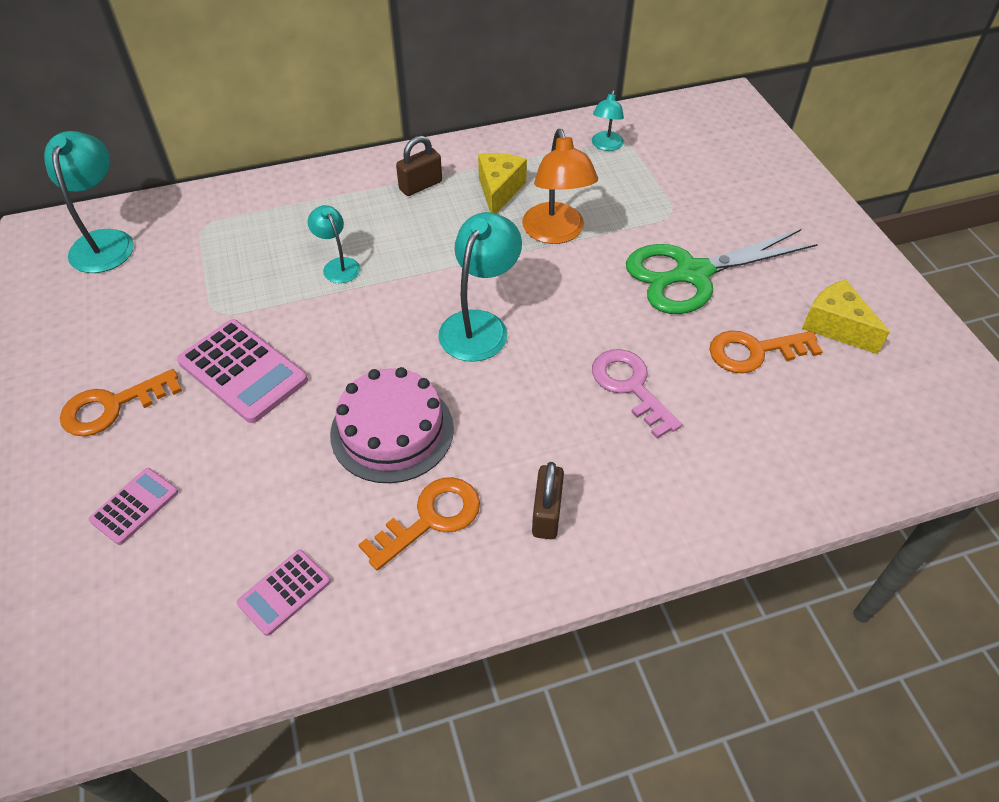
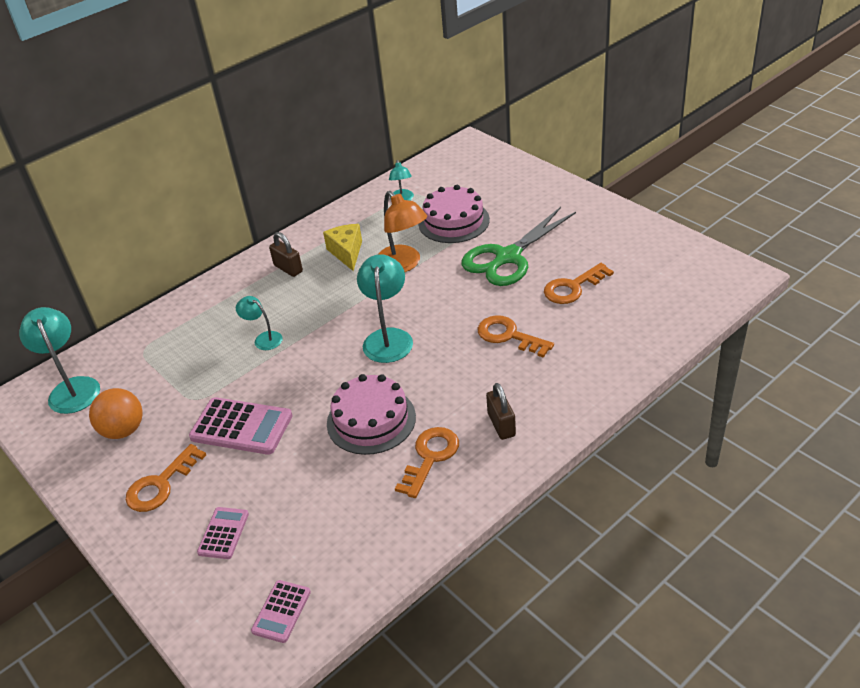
camera: 20 degrees left, 10 degrees down
pink calculator [237,550,331,636] -> pink calculator moved to [251,580,311,643]
brown padlock [396,136,442,196] -> brown padlock turned 75 degrees counterclockwise [269,232,303,277]
pink key [592,349,682,439] -> orange key [478,315,554,358]
yellow cheese [802,279,890,354] -> none
none -> orange ball [89,388,143,439]
none -> pink cake [418,185,490,243]

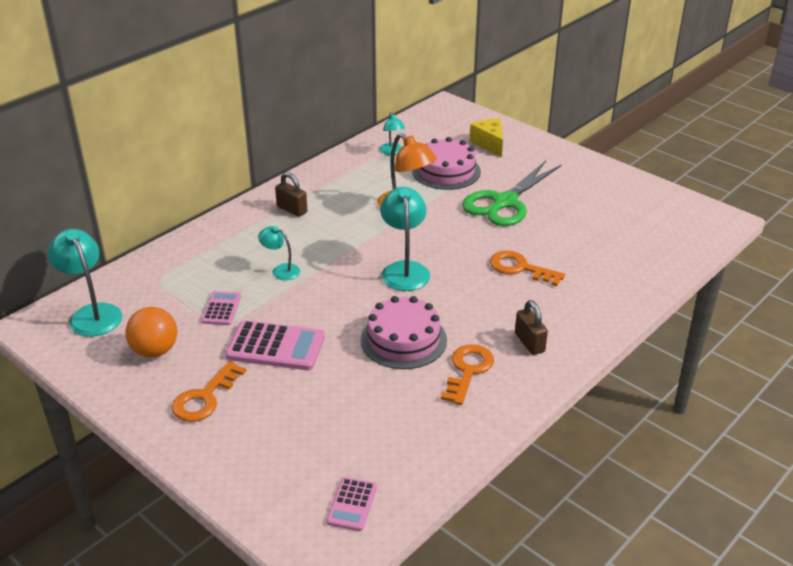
camera: 10 degrees left, 5 degrees down
pink calculator [197,507,249,559] -> pink calculator moved to [201,291,241,325]
yellow cheese [323,224,362,271] -> yellow cheese moved to [470,118,503,157]
orange key [544,263,614,304] -> none

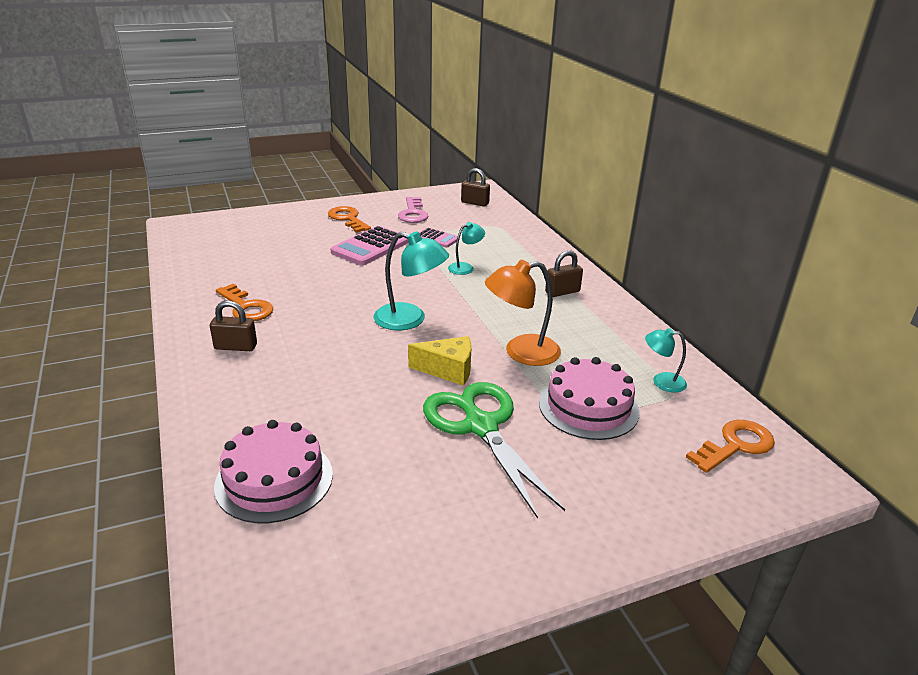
camera: 115 degrees right, 5 degrees down
turquoise lamp [47,229,122,337] -> brown padlock [461,168,490,207]
orange ball [125,307,177,357] -> pink key [398,197,428,223]
pink calculator [326,477,377,531] -> none
pink cake [361,296,447,369] -> pink cake moved to [214,420,333,523]
yellow cheese [470,118,503,157] -> yellow cheese moved to [408,336,472,386]
orange key [490,250,565,286] -> orange key moved to [686,420,775,473]

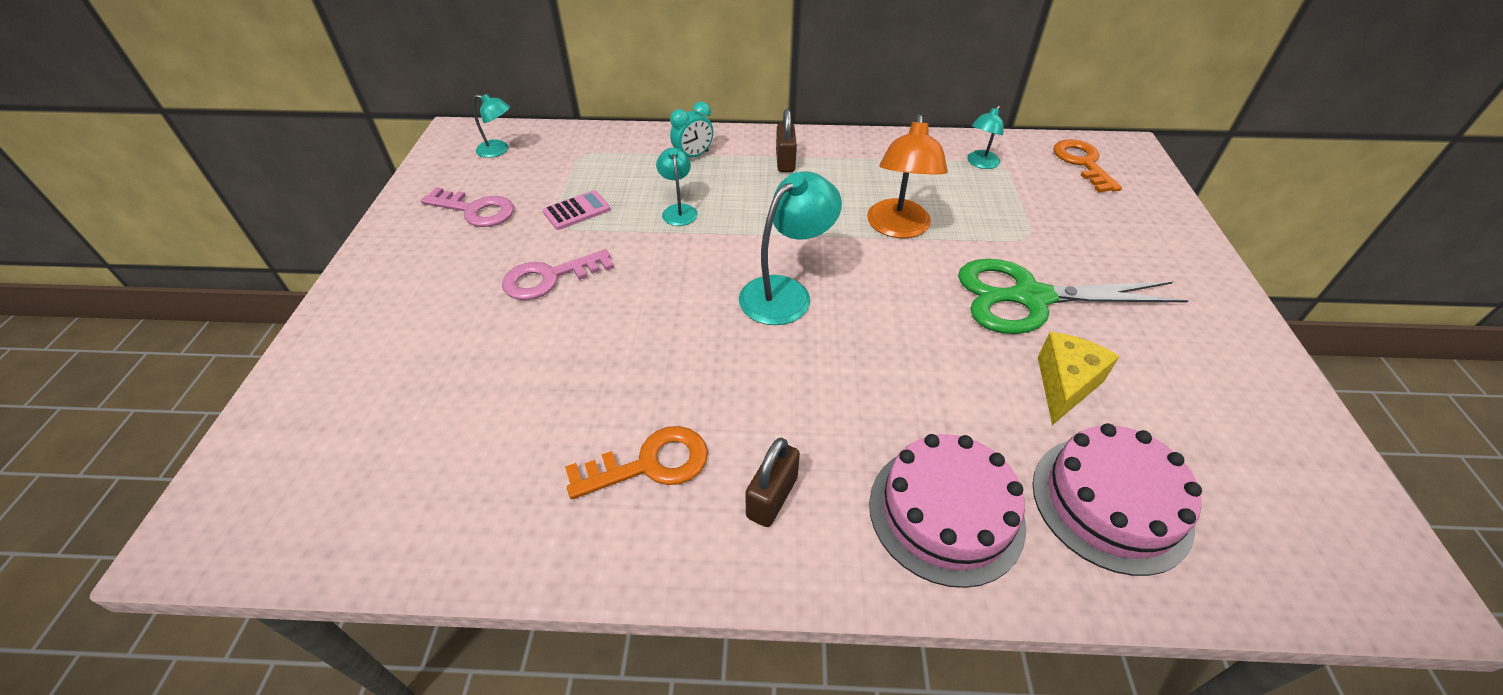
camera: 65 degrees left, 15 degrees up
orange key [328,206,371,233] -> none
pink calculator [331,226,408,265] -> pink key [502,249,614,300]
yellow cheese [408,336,472,386] -> yellow cheese moved to [1038,332,1120,425]
brown padlock [461,168,490,207] -> turquoise lamp [473,94,510,158]
pink cake [539,357,639,440] -> pink cake moved to [869,434,1026,588]
none -> turquoise clock [670,102,713,157]

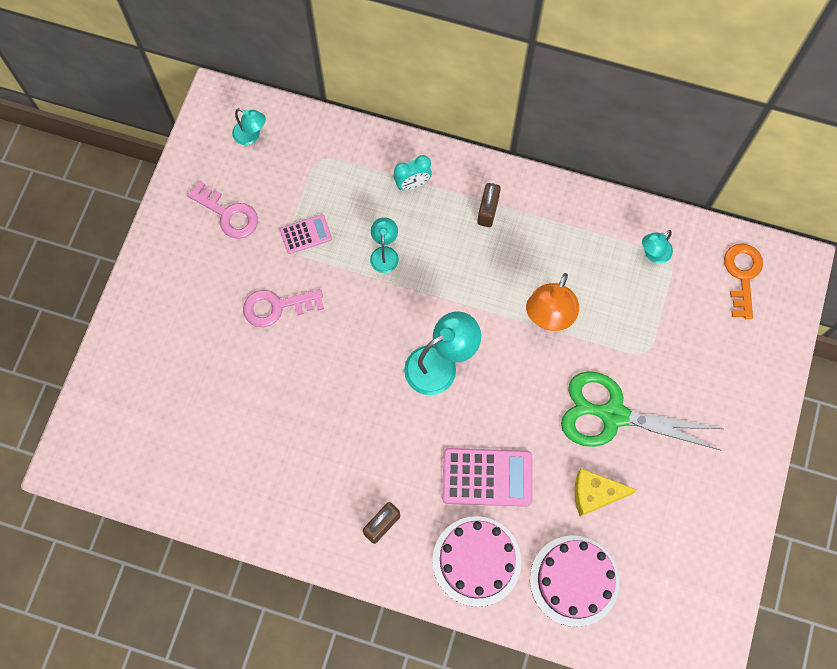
camera: 15 degrees right, 25 degrees up
orange key [565,426,708,499] -> none
yellow cheese [1038,332,1120,425] -> yellow cheese turned 135 degrees counterclockwise [574,468,637,516]
none -> pink calculator [442,448,533,507]

